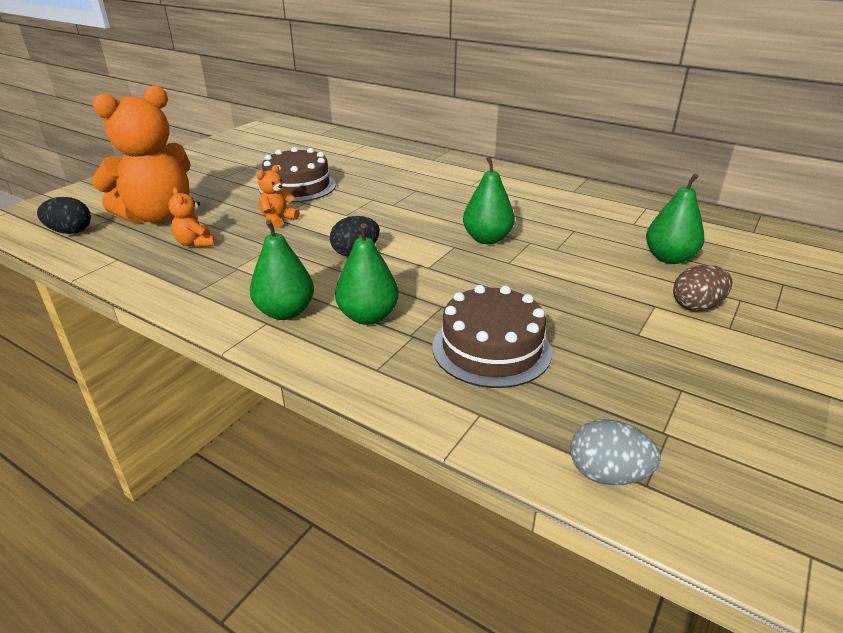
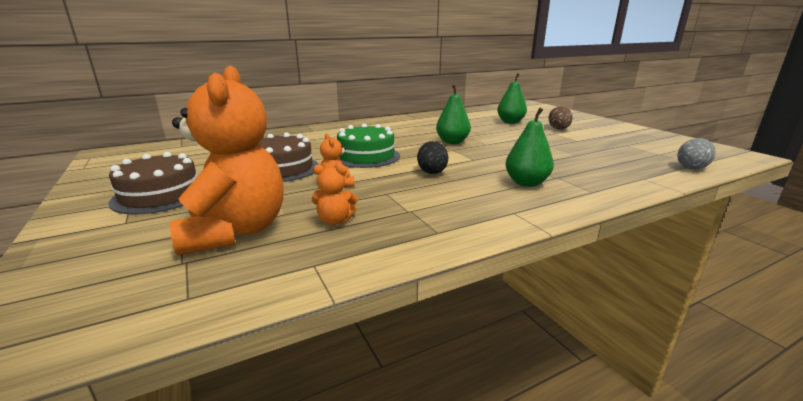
camera: 60 degrees left, 10 degrees down
black egg [37,197,91,234] -> none
green pear [250,220,314,320] -> none
brown cake [432,285,552,388] -> brown cake moved to [108,152,197,215]
none -> green cake [337,123,400,168]

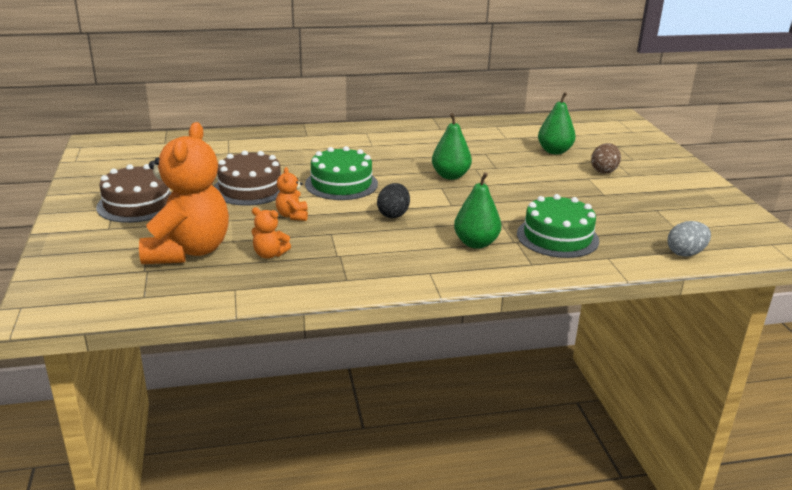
camera: 15 degrees right, 5 degrees up
none -> green cake [517,194,599,258]

